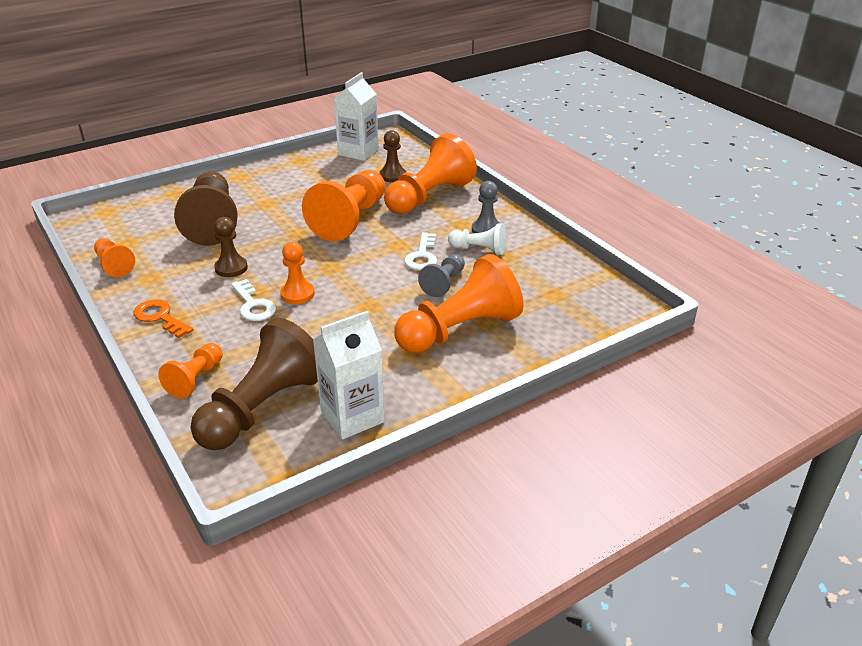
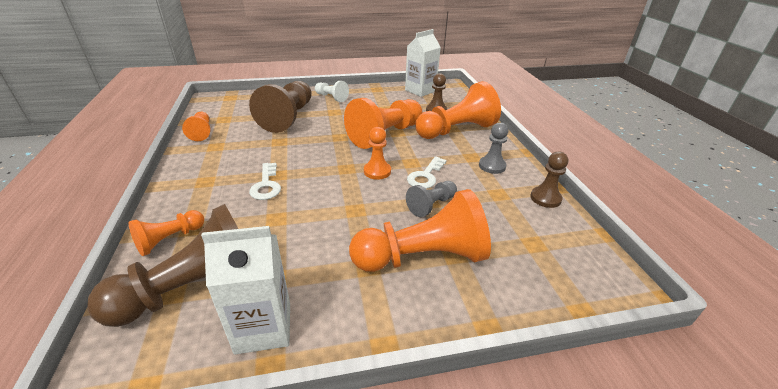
camera: 20 degrees right, 0 degrees up
orange key [133,299,193,338] -> none
brown pawn [214,217,248,277] -> brown pawn moved to [530,152,568,208]
orange pawn [280,242,315,304] -> orange pawn moved to [364,127,391,180]
white pawn [448,223,506,255] -> white pawn moved to [315,81,349,102]

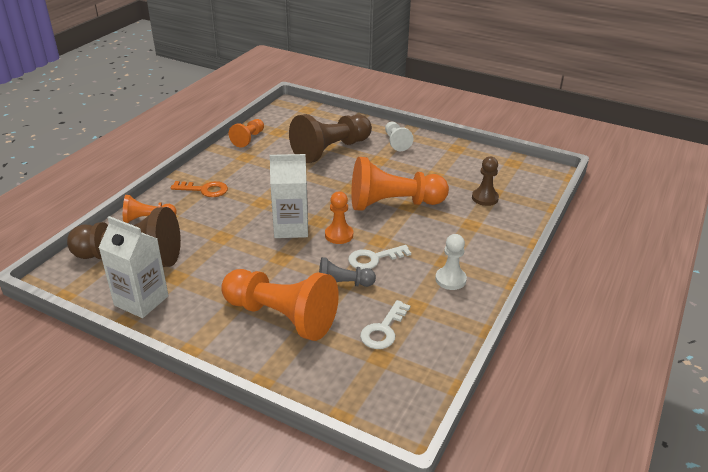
camera: 40 degrees right, 0 degrees up
white key [249,163,281,200] -> white key moved to [360,300,411,349]
white carton [405,29,441,97] -> white carton moved to [270,154,308,238]
orange pawn [415,81,501,139] -> none
grey pawn [479,122,508,174] -> white pawn [435,234,467,290]
brown pawn [530,152,568,208] -> none
none -> orange key [171,181,228,197]

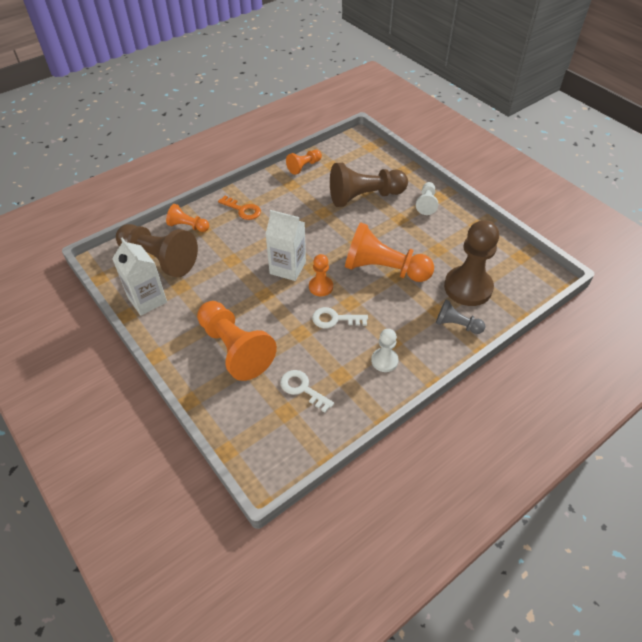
camera: 25 degrees right, 15 degrees up
grey pawn [319,257,376,287] -> grey pawn moved to [436,300,485,334]
white key [360,300,411,349] -> white key turned 75 degrees clockwise [280,370,334,413]
brown pawn [472,157,499,206] -> brown pawn [444,220,499,306], size x1.95

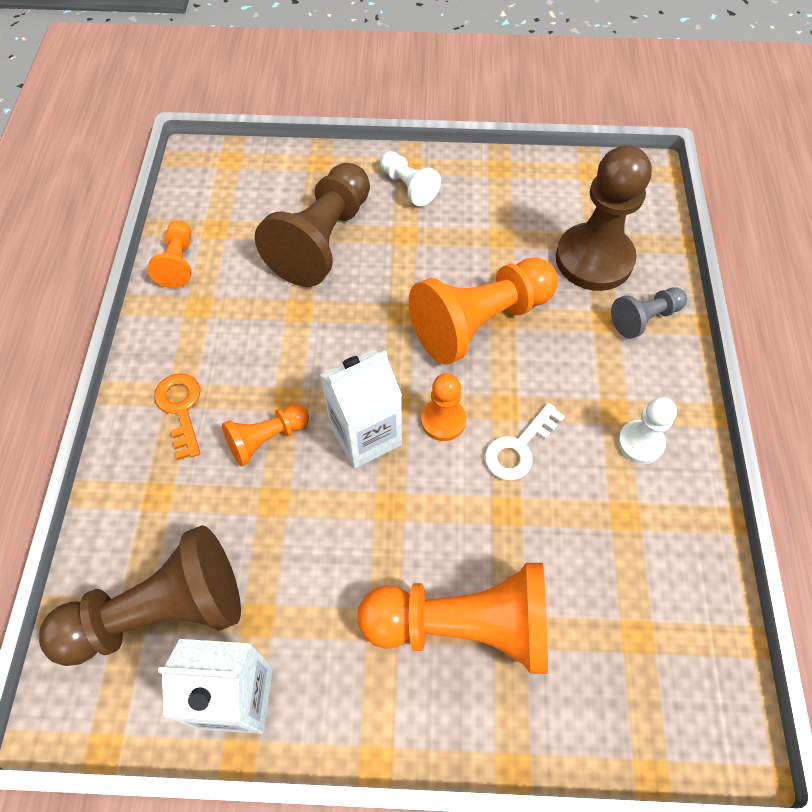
camera: 50 degrees left, 10 degrees up
orange pawn [166,204,209,232] -> orange pawn moved to [222,404,309,467]
orange key [218,196,261,220] -> orange key turned 90 degrees counterclockwise [154,373,200,460]
white key [280,370,334,413] -> none

